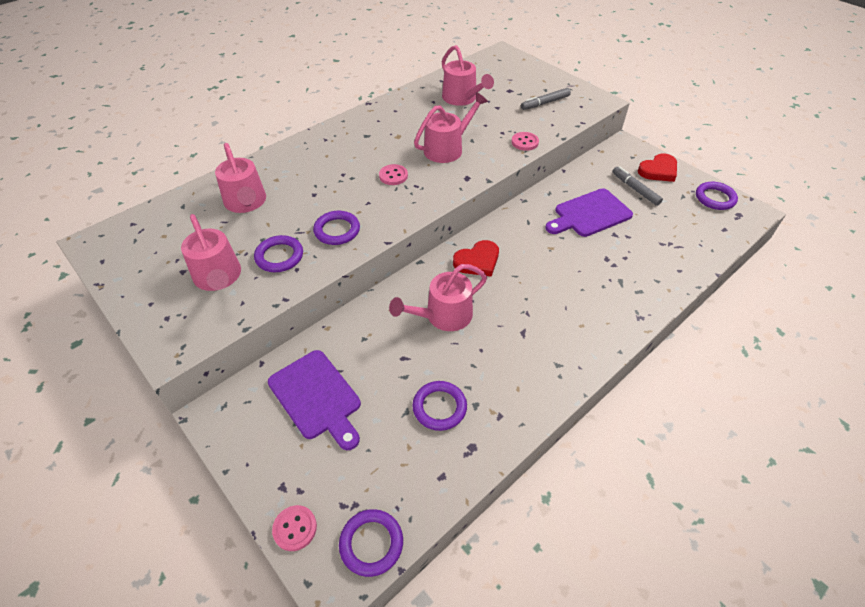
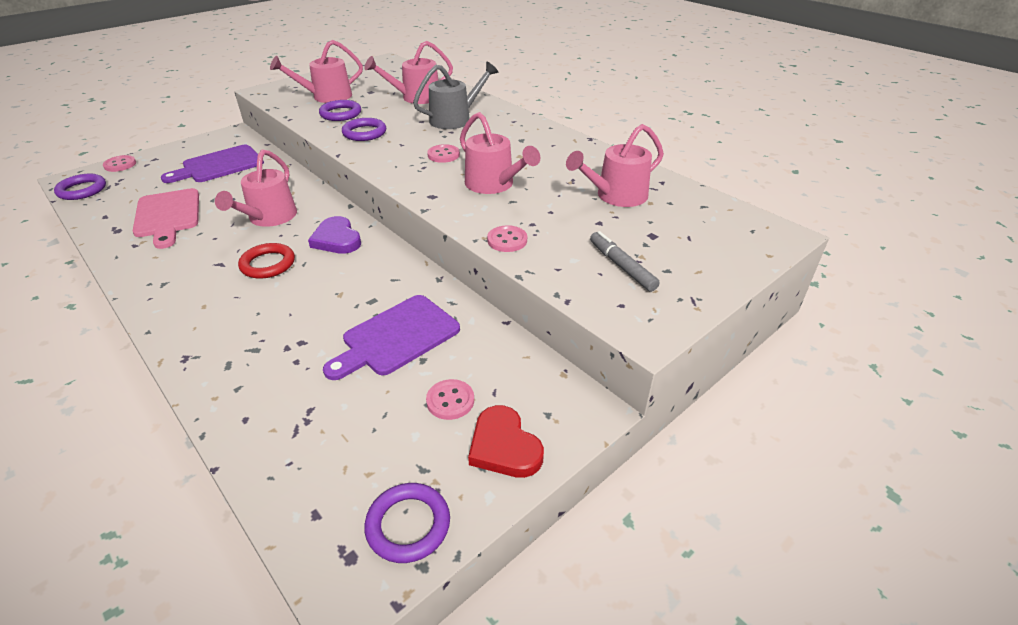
camera: 90 degrees right, 10 degrees down
pink watering can [389,264,487,331] -> pink watering can turned 135 degrees counterclockwise [215,150,297,227]
purple ring [412,381,467,431] -> pink cutting board [133,188,199,249]
red heart [453,240,499,277] -> purple heart [308,216,361,254]
purple cutting board [545,188,633,237] -> purple cutting board turned 105 degrees counterclockwise [323,295,460,380]
grey marker [612,166,663,206] -> pink button [426,379,474,420]
none -> red ring [238,243,295,279]
none -> grey watering can [413,62,498,129]

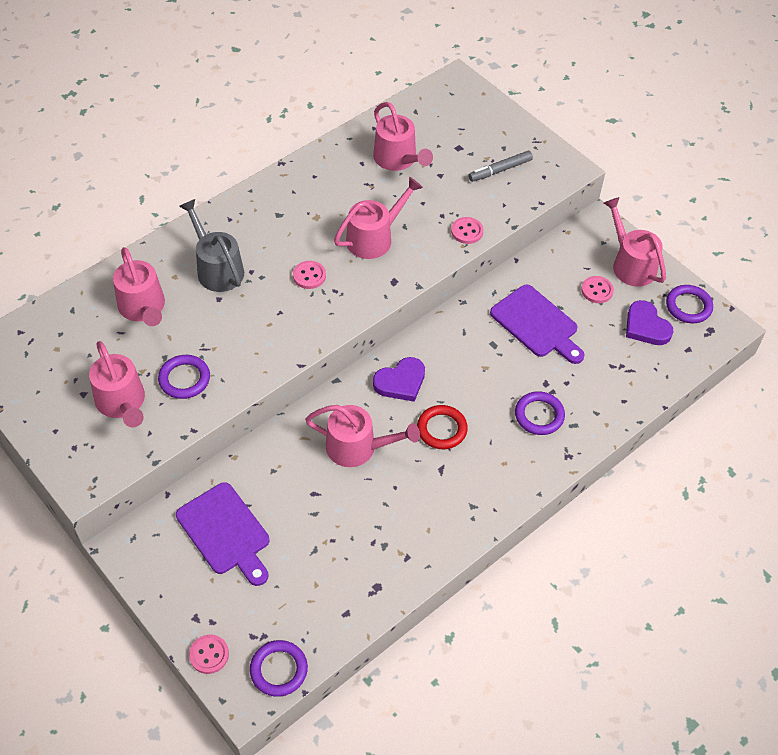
camera: 90 degrees left, 15 degrees up
pink cutting board [133,188,199,249] -> none
purple ring [342,118,386,141] -> purple ring moved to [515,391,565,435]
red heart [468,405,544,478] -> pink watering can [604,197,666,287]
none -> purple heart [626,300,673,345]

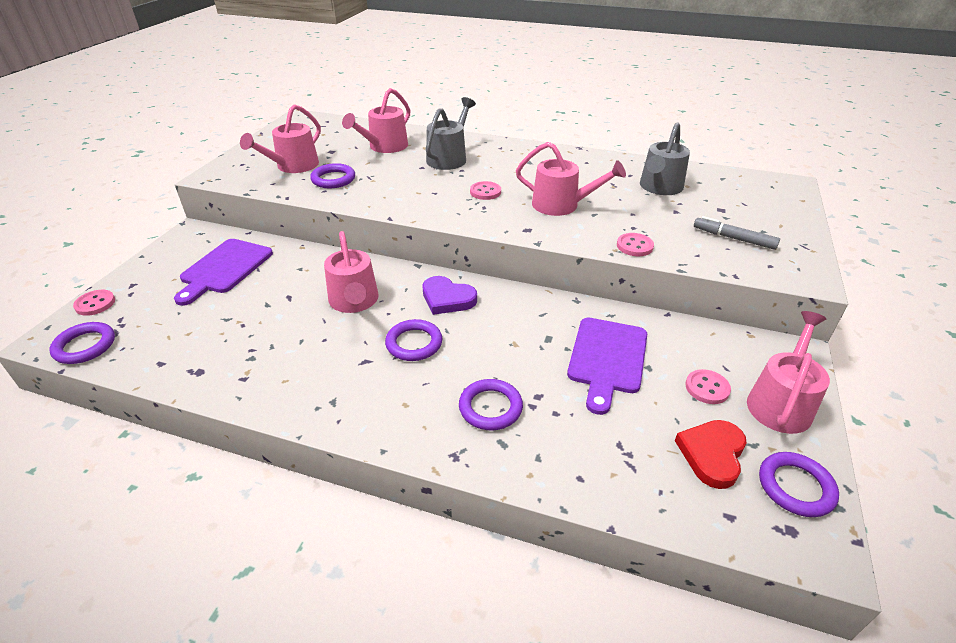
camera: 60 degrees right, 15 degrees down
pink watering can [373,102,433,171] -> grey watering can [640,122,690,195]
red ring [417,405,468,449] -> purple ring [385,319,442,361]
purple heart [626,300,673,345] -> red heart [675,420,747,489]

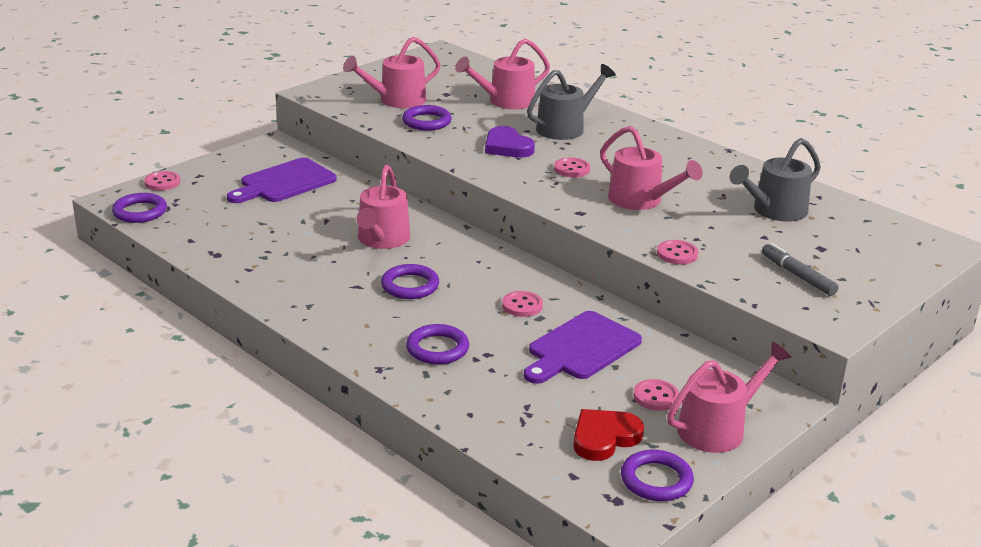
camera: 25 degrees right, 10 degrees down
purple heart [422,276,477,315] -> purple heart moved to [485,126,535,158]
none -> pink button [502,291,543,317]

